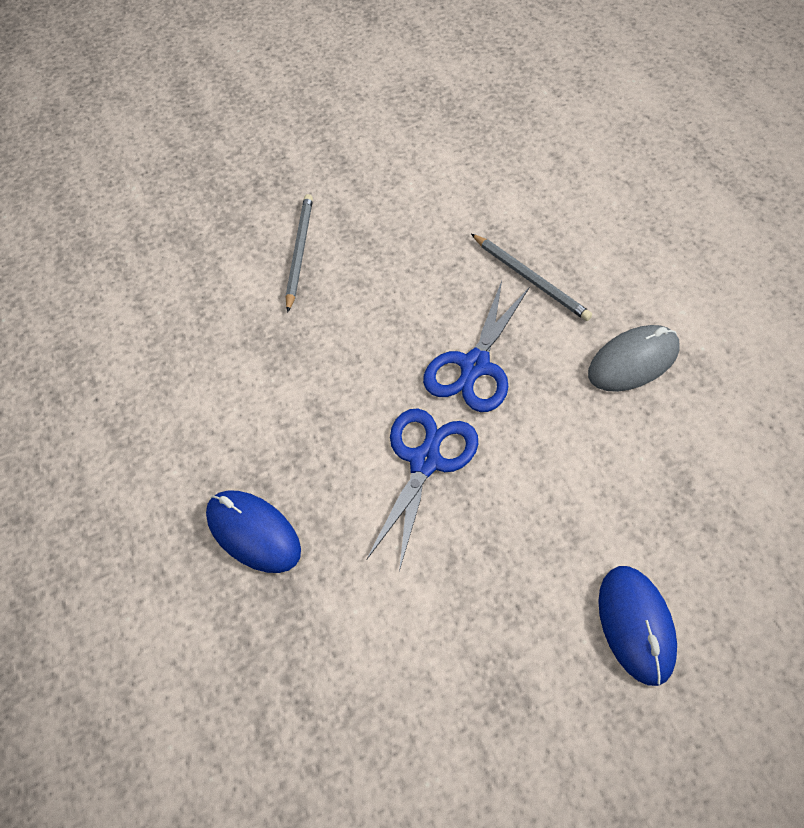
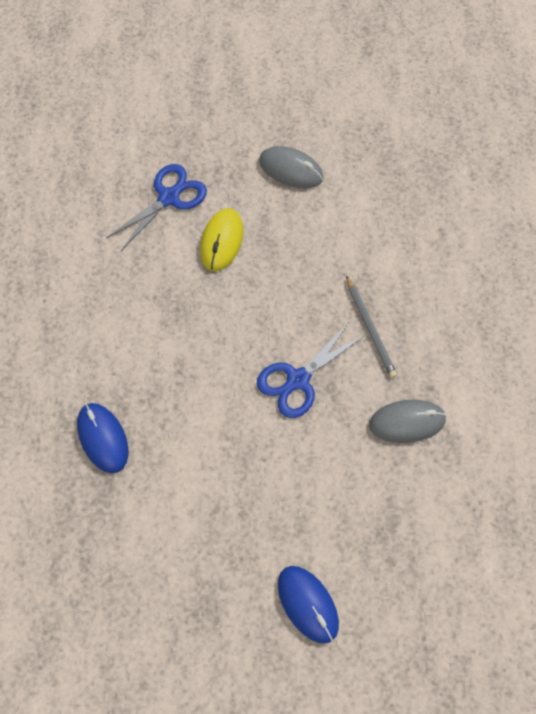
camera: 20 degrees right, 10 degrees up
grey pencil [286,194,313,313] -> yellow mouse [200,208,243,271]
blue scissors [367,408,478,571] -> blue scissors moved to [106,164,207,251]
blue mouse [598,566,677,686] -> blue mouse turned 45 degrees counterclockwise [278,566,339,643]
none -> grey mouse [259,146,324,189]

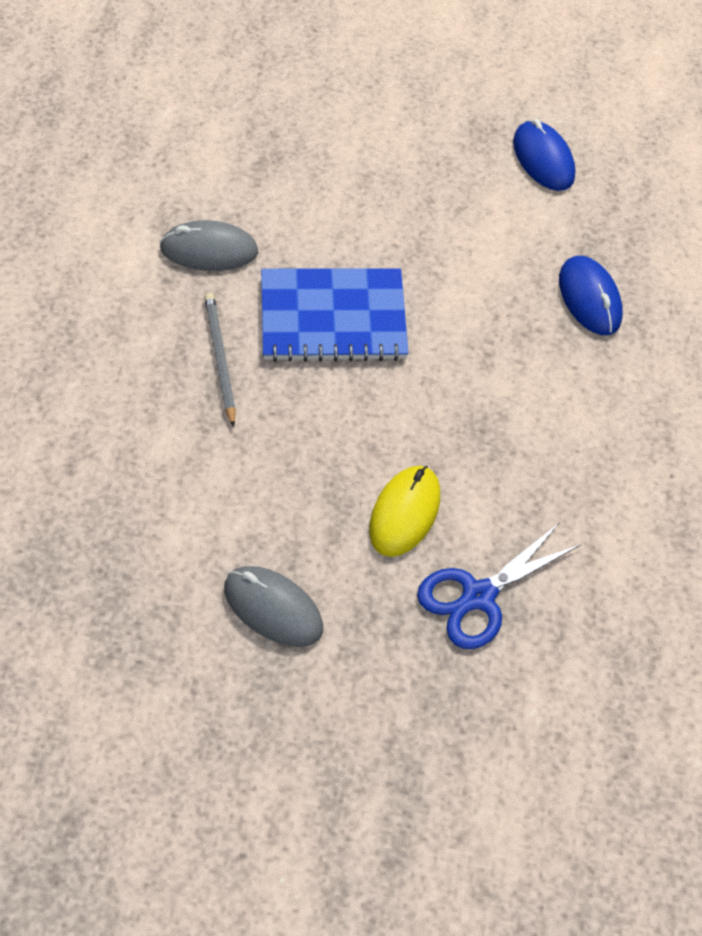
camera: 175 degrees left, 10 degrees down
blue scissors [257,321,364,418] -> blue notebook [261,268,408,362]
blue mouse [278,566,339,643] -> blue mouse moved to [513,119,575,191]

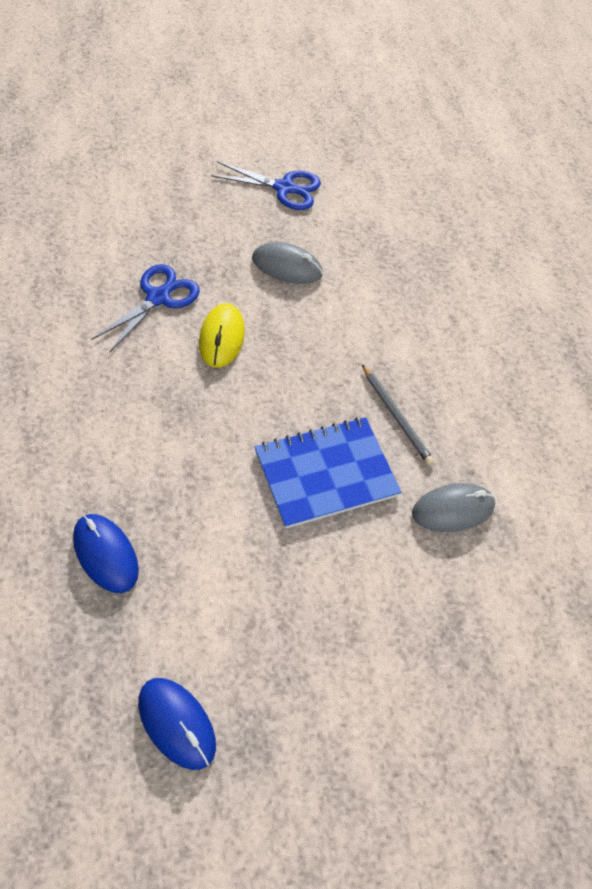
camera: 160 degrees right, 0 degrees up
none -> blue scissors [211,161,321,210]

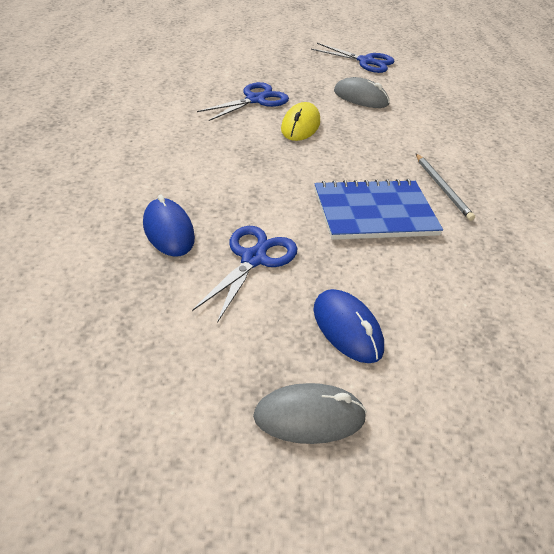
camera: 15 degrees right, 15 degrees down
blue mouse [138,678,216,770] -> blue mouse moved to [314,289,384,363]
grey mouse [412,483,495,532] -> grey mouse moved to [253,383,367,444]
none -> blue scissors [192,226,298,323]

